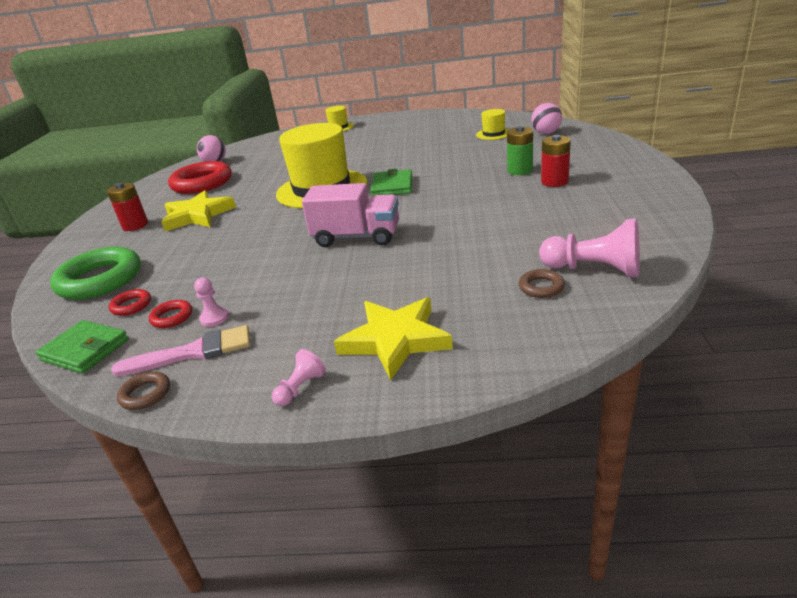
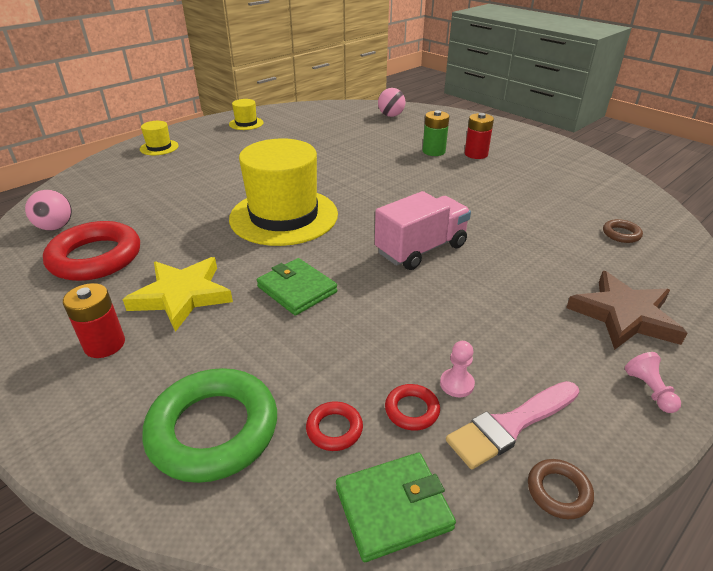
camera: 50 degrees left, 5 degrees up
pink brush [111,325,250,376] -> pink brush turned 150 degrees counterclockwise [446,381,579,469]
yellow star [334,297,453,380] -> brown star [566,271,687,350]
green wallet [370,169,412,196] -> green wallet moved to [257,258,337,316]
yellow hat [476,109,509,140] -> yellow hat moved to [229,99,264,130]
pink pawn [539,218,640,277] -> none

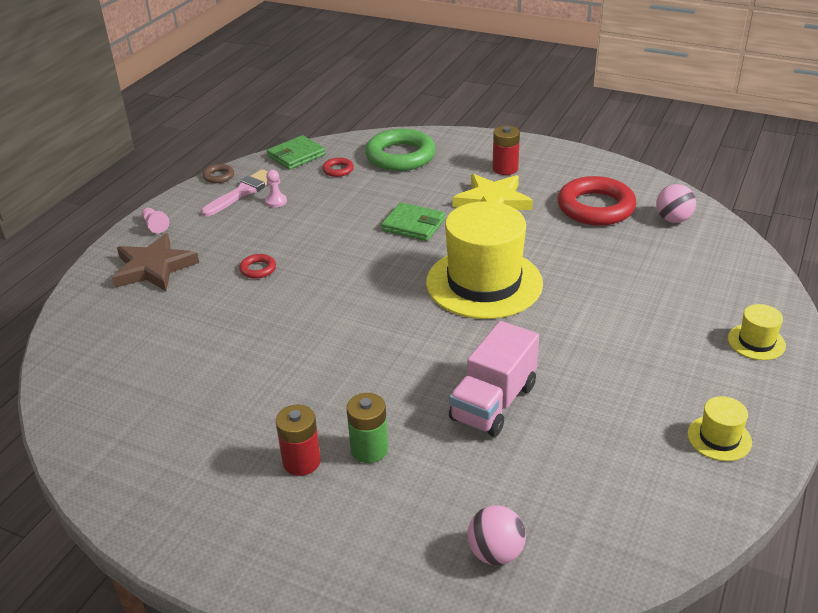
camera: 160 degrees right, 0 degrees up
pink truck [375,191,471,270] -> pink truck moved to [449,321,539,437]
red ring [385,384,440,431] -> red ring moved to [239,254,276,279]
brown ring [603,219,643,243] -> none

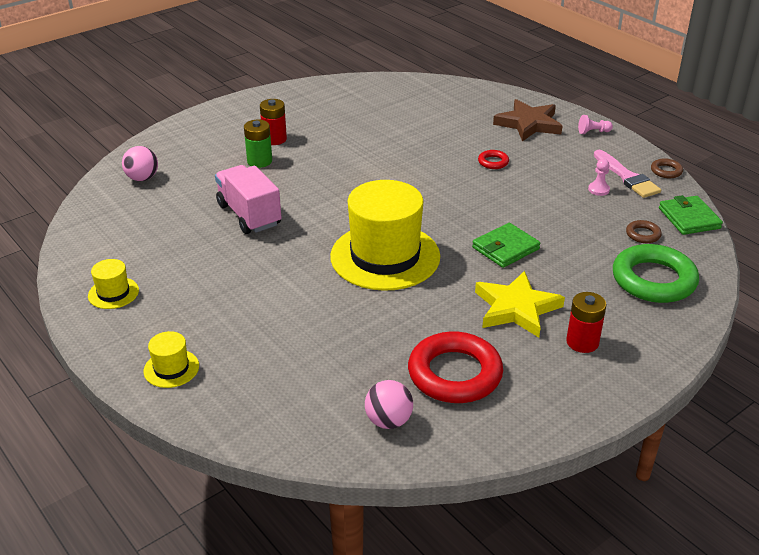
camera: 115 degrees right, 0 degrees up
red ring [322,158,354,177] -> brown ring [626,220,662,243]

